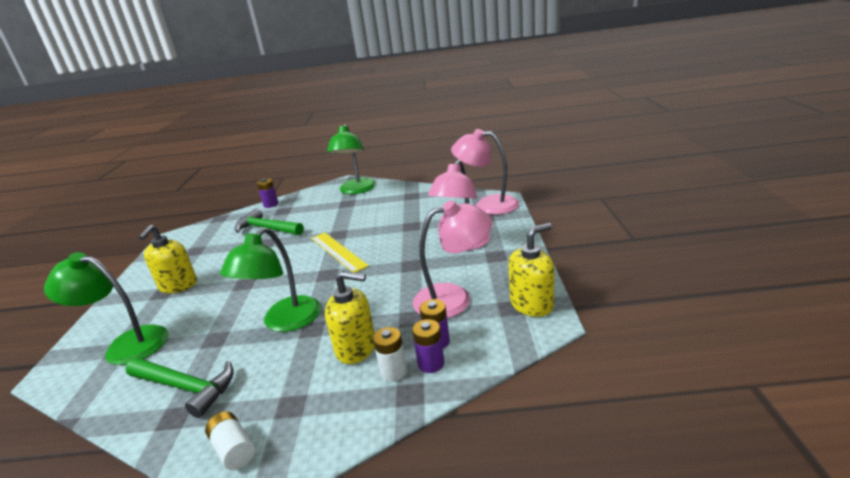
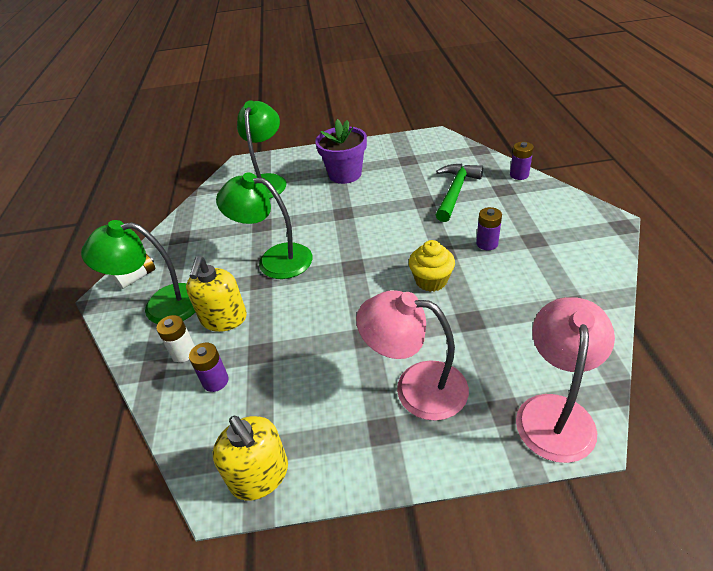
camera: 85 degrees right, 15 degrees up
green hammer [126,358,234,418] -> none
yellow soap dispenser [138,225,197,293] -> purple flower pot [315,119,367,184]
yellow ruler [311,233,369,273] -> none
green lamp [327,124,376,194] -> green lamp moved to [81,220,195,324]
purple battery [412,319,444,373] -> purple battery moved to [476,207,502,250]
pink lamp [413,200,492,318] -> none
none -> yellow cupcake [409,240,455,292]

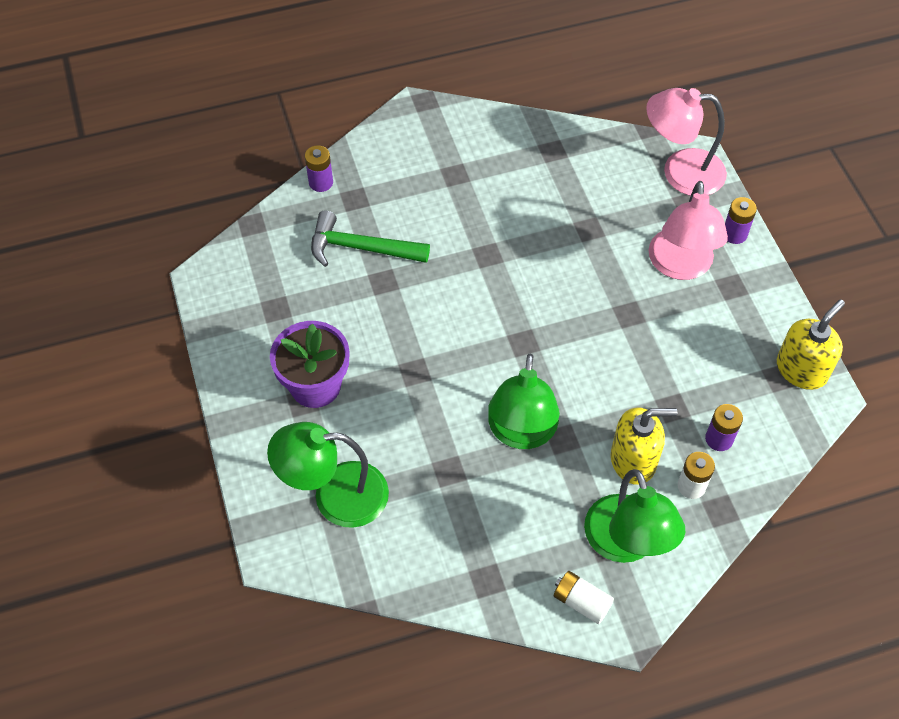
camera: 105 degrees left, 15 degrees up
yellow cupcake [409,240,455,292] -> none
purple battery [476,207,502,250] -> purple battery moved to [725,197,757,244]

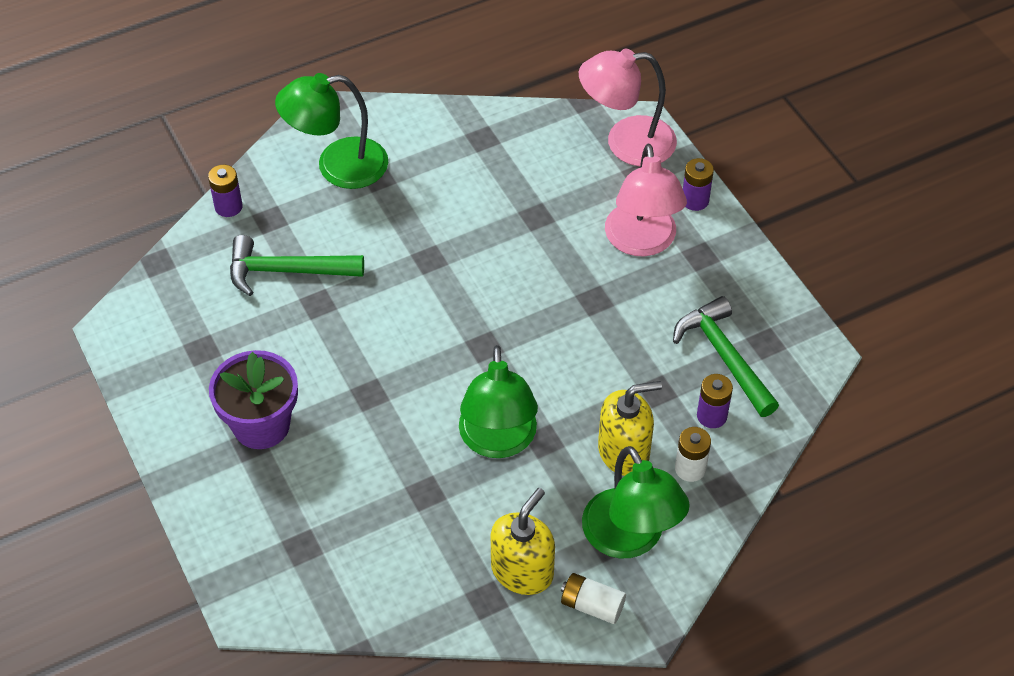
camera: 10 degrees left, 5 degrees down
green lamp [267,422,389,528] -> green lamp moved to [275,73,388,189]
yellow soap dispenser [777,299,845,390] -> yellow soap dispenser moved to [491,488,555,595]
none -> green hammer [673,296,779,417]

